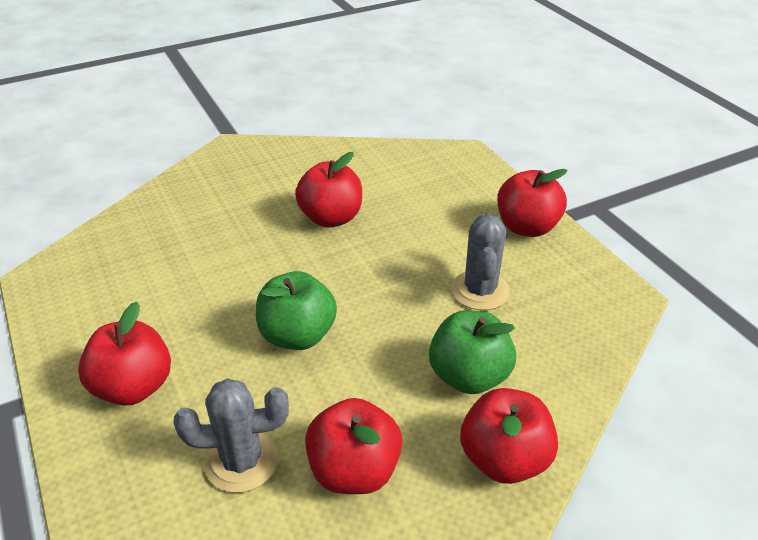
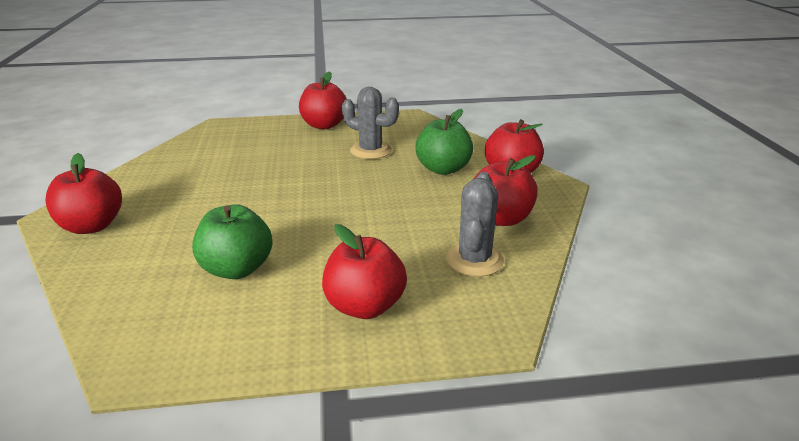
camera: 70 degrees left, 10 degrees down
green apple [256,271,337,350] -> green apple moved to [192,205,272,279]
red apple [295,152,362,228] -> red apple moved to [46,153,122,234]

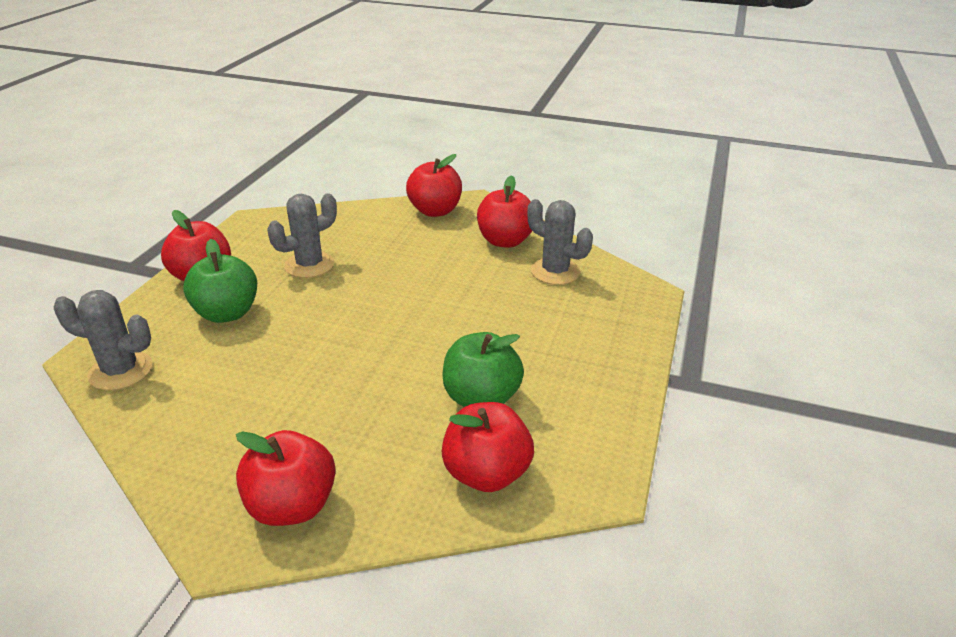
camera: 65 degrees left, 5 degrees up
red apple [322,224,407,319] -> red apple moved to [442,402,534,492]
green apple [415,109,473,175] -> green apple moved to [183,239,257,323]
none -> grey cactus [54,290,153,390]

